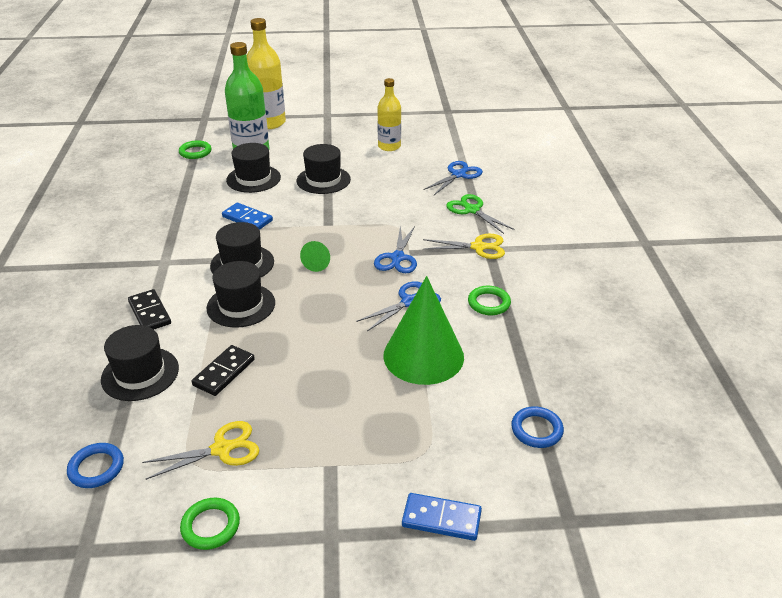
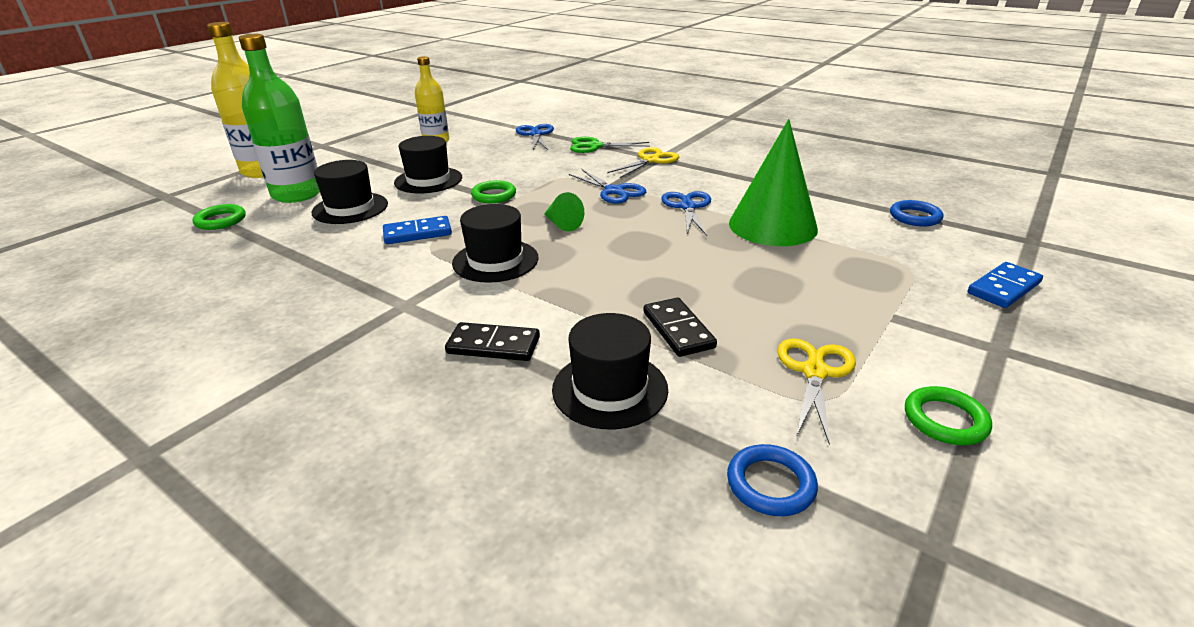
camera: 50 degrees left, 5 degrees down
black hat [206,261,275,328] -> none
green ring [468,286,511,315] -> green ring moved to [471,180,516,203]

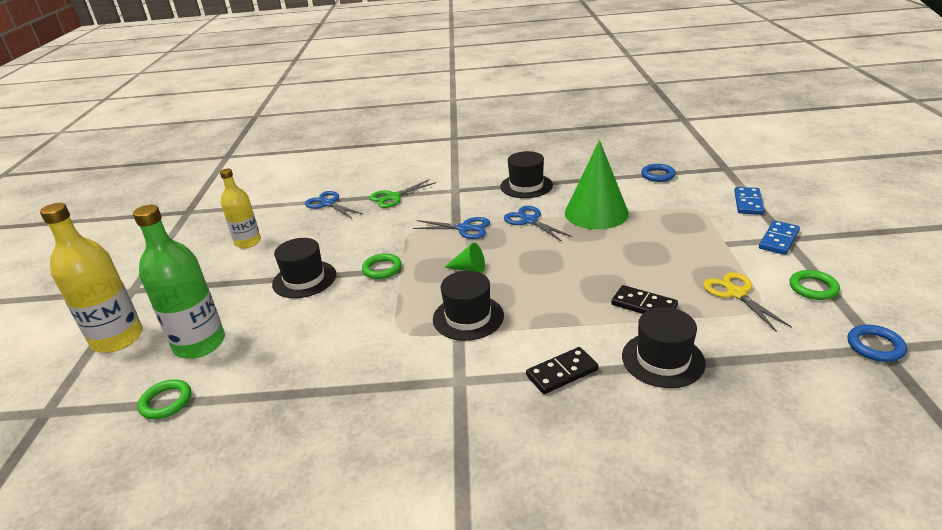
camera: 35 degrees left, 0 degrees up
black hat [311,160,388,224] -> black hat moved to [500,151,553,198]
blue domino [383,216,452,244] -> blue domino moved to [759,221,800,255]
yellow scissors [607,147,679,178] -> none
blue ring [727,444,818,516] -> blue ring moved to [847,325,907,362]

